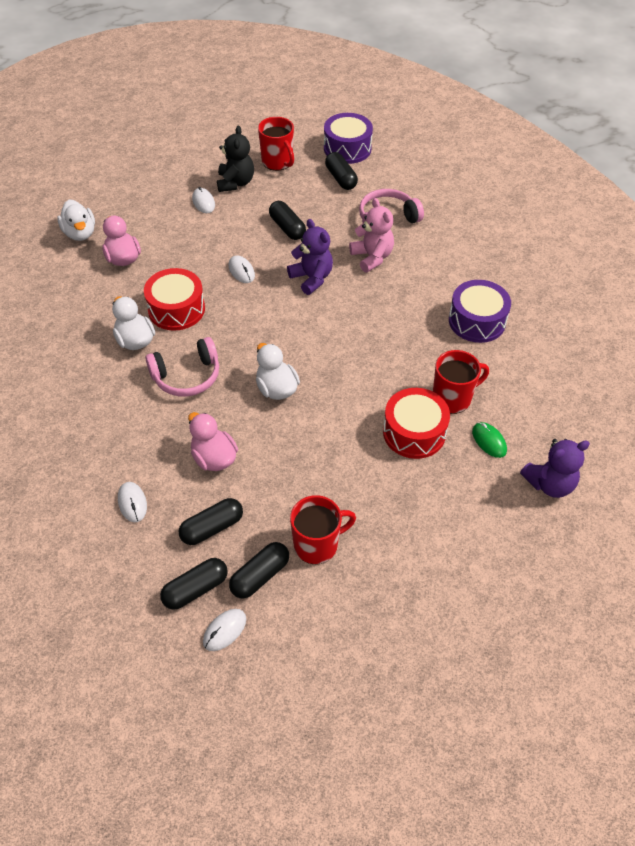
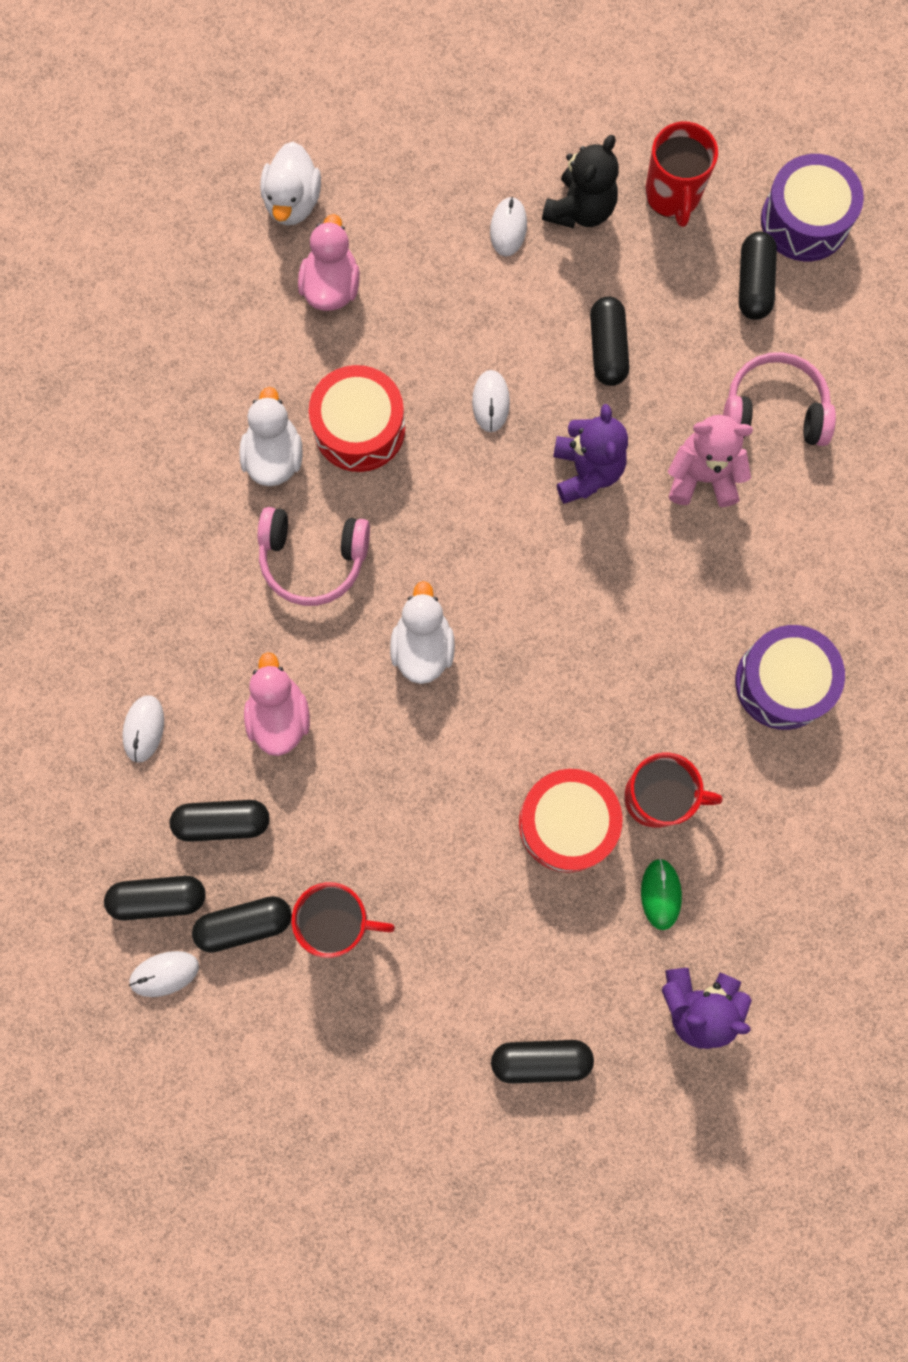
camera: 30 degrees right, 25 degrees up
pink teddy bear [349,198,394,272] -> pink teddy bear turned 90 degrees counterclockwise [668,415,753,507]
none -> black capsule [491,1040,594,1084]

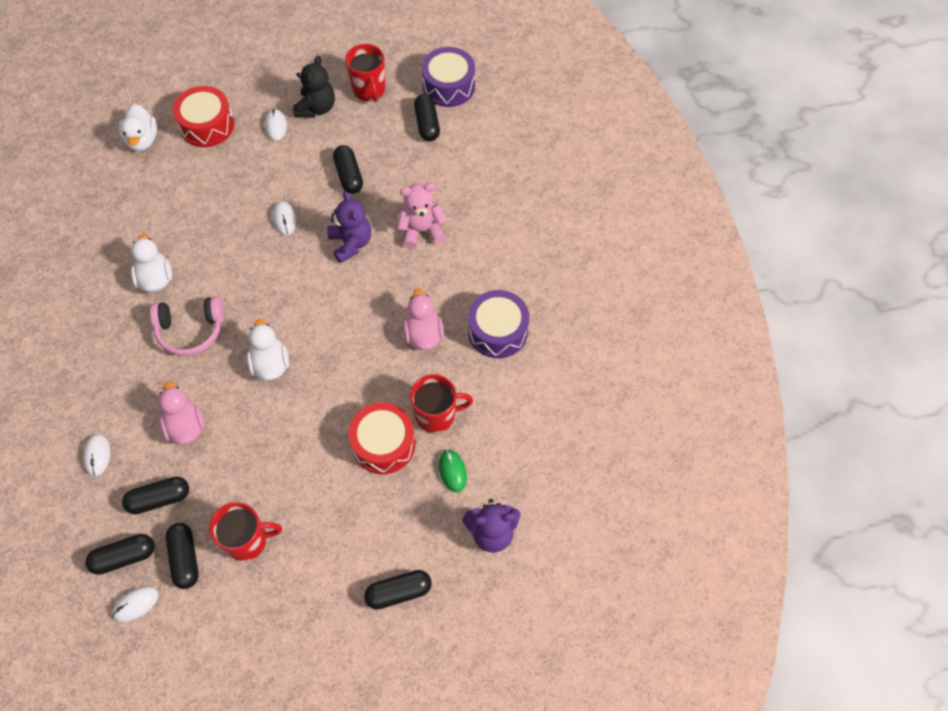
camera: 15 degrees left, 15 degrees down
black capsule [192,896,292,953] -> black capsule turned 75 degrees counterclockwise [166,523,199,589]
pink duck [298,214,360,311] -> pink duck moved to [403,289,444,350]
red drum [309,365,405,472] -> red drum moved to [173,86,234,147]
pink headphones [723,352,836,446] -> none

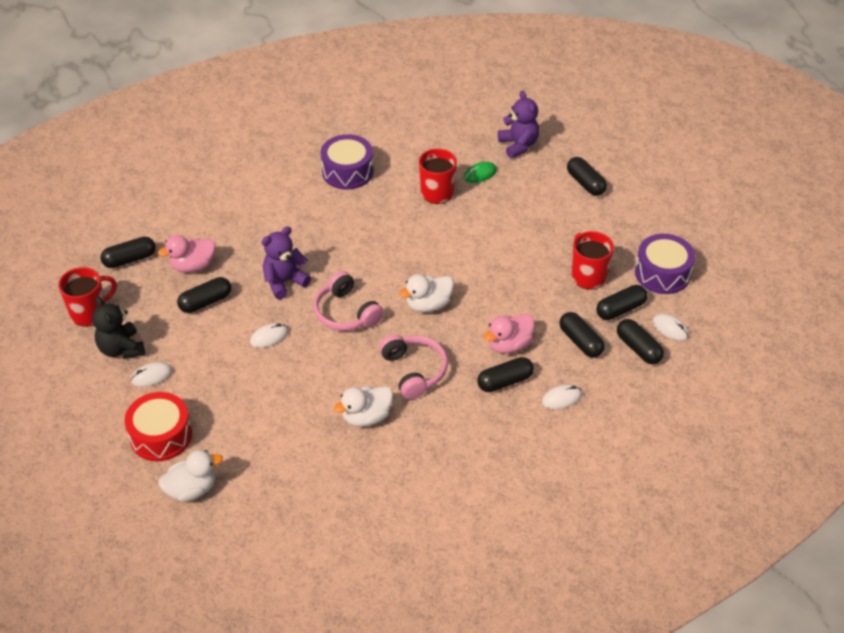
camera: 105 degrees left, 15 degrees down
black teddy bear [293,56,335,118] -> black teddy bear turned 120 degrees counterclockwise [92,297,145,359]
red drum [349,402,415,474] -> none
pink teddy bear [397,183,447,248] -> none
pink duck [403,289,444,350] -> pink duck moved to [158,235,216,273]
purple drum [421,47,475,107] -> purple drum moved to [635,234,695,294]
none -> pink headphones [314,271,384,331]
none -> black capsule [477,357,534,392]

